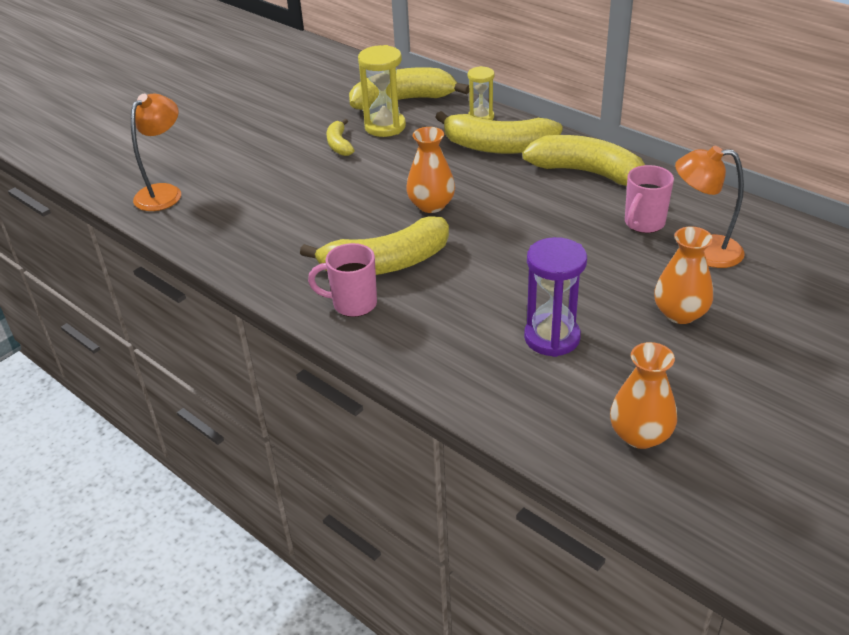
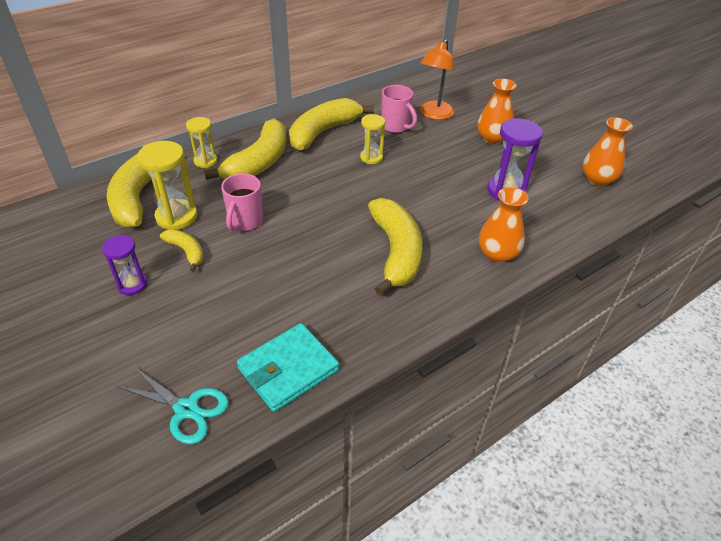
camera: 80 degrees left, 5 degrees up
orange lamp [131,94,181,211] -> turquoise scissors [116,367,229,444]
pink mug [308,243,377,317] -> pink mug moved to [221,173,263,231]
yellow banana [327,119,354,156] -> yellow banana turned 135 degrees counterclockwise [160,229,204,272]
orange vase [406,127,455,213] -> orange vase moved to [479,187,528,263]
none -> purple hourglass [102,235,148,295]
none -> turquoise wallet [237,323,339,412]
none -> yellow hourglass [360,114,385,164]

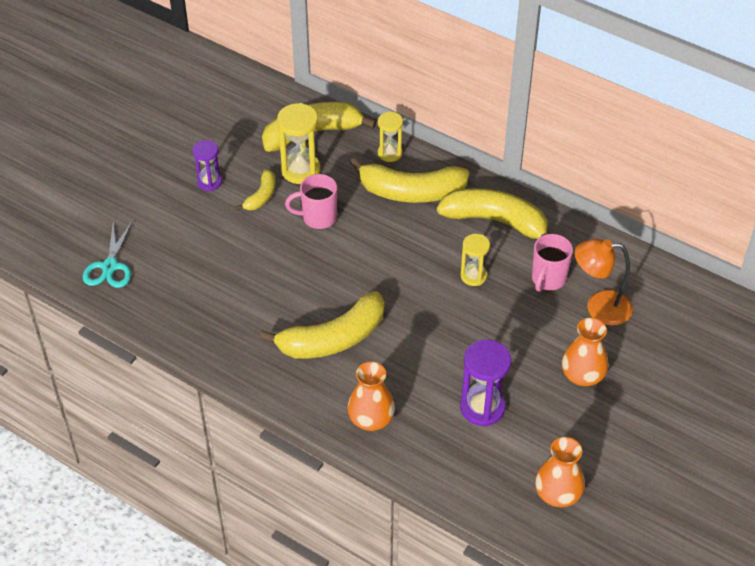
camera: 70 degrees right, 5 degrees up
turquoise wallet [237,323,339,412] -> none

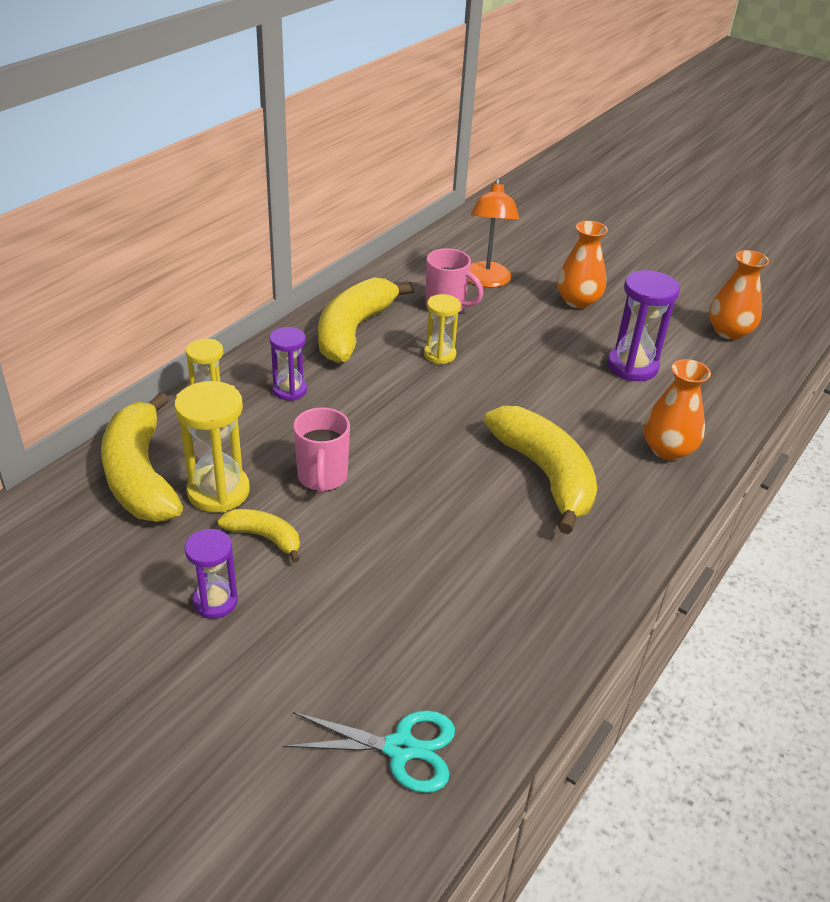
camera: 90 degrees left, 10 degrees down
yellow banana [350,158,469,203] -> purple hourglass [269,327,307,401]

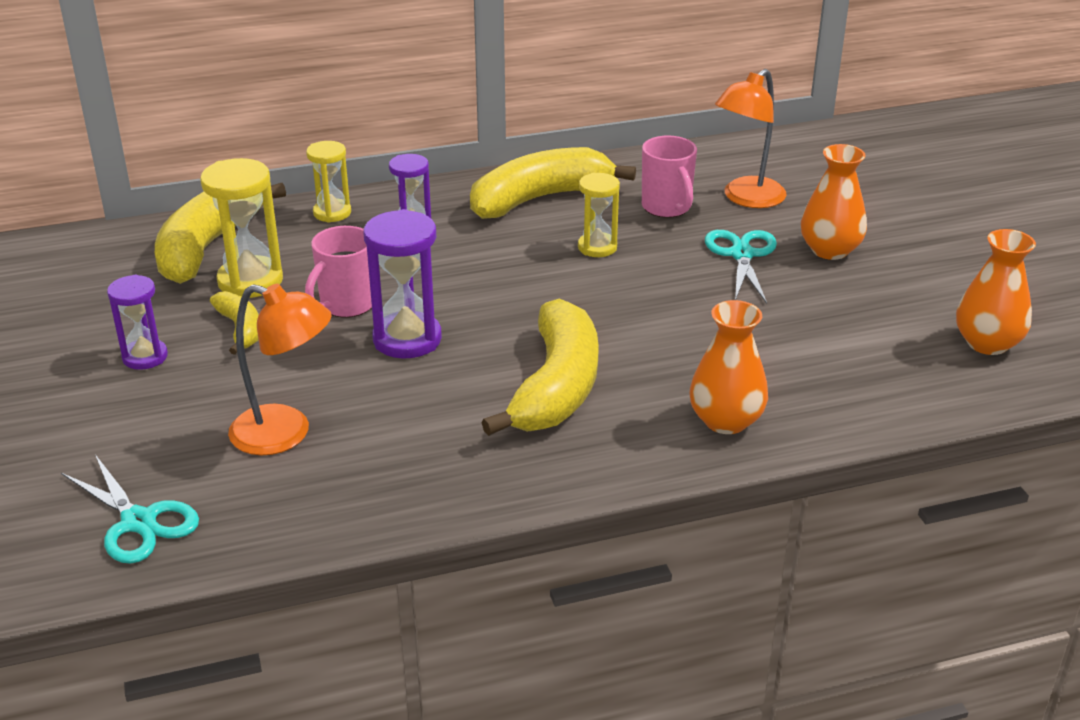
camera: 40 degrees right, 5 degrees down
purple hourglass [607,270,680,381] -> purple hourglass moved to [363,209,442,359]
none -> orange lamp [228,284,332,455]
none -> turquoise scissors [705,230,777,304]

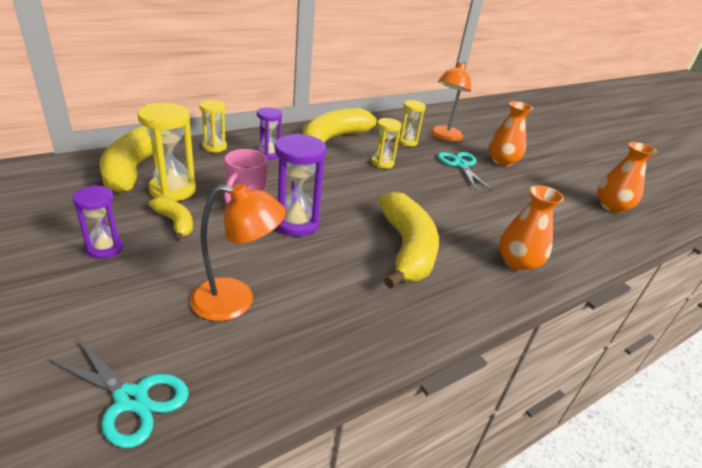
camera: 20 degrees left, 0 degrees up
pink mug [642,136,697,218] -> yellow hourglass [398,100,426,146]

